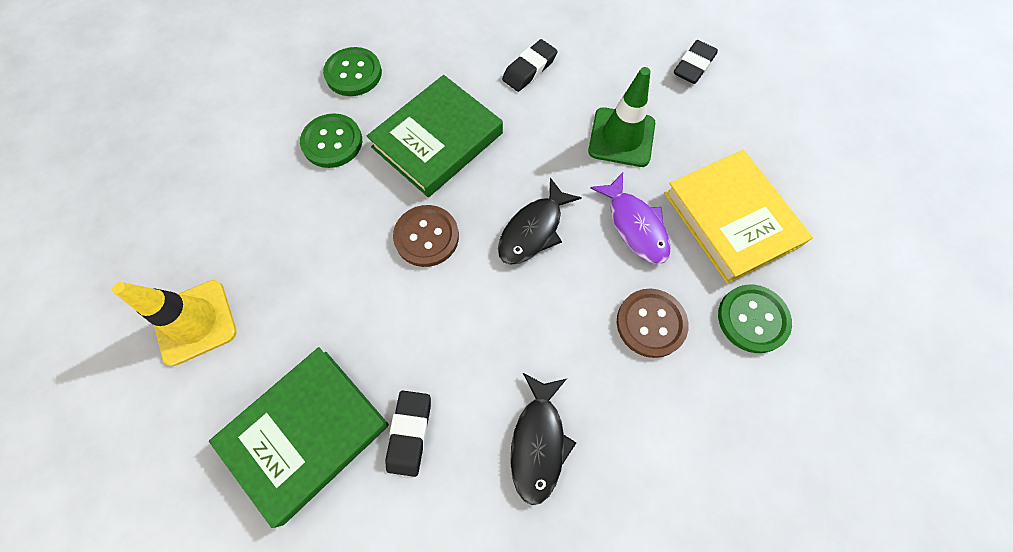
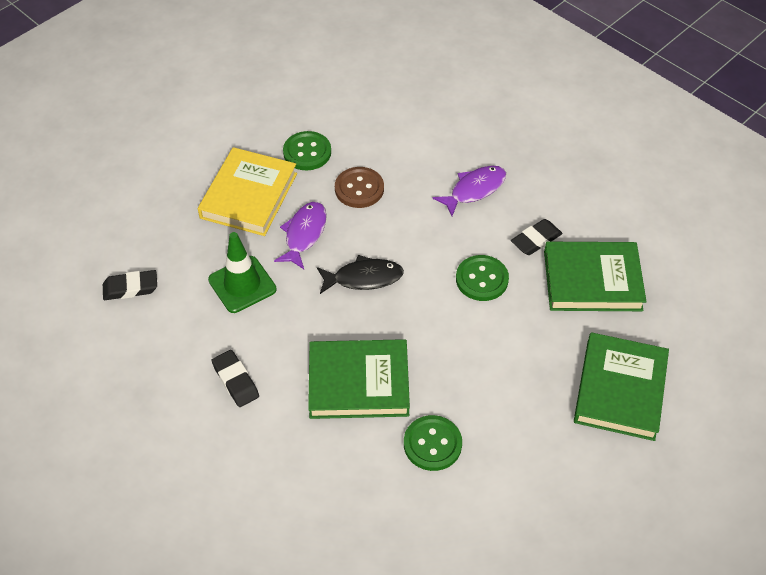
camera: 135 degrees left, 15 degrees down
yellow traffic cone [112,280,237,366] -> green book [574,332,669,441]
green button [323,47,382,96] -> green button moved to [456,255,509,301]
brown button [393,205,459,267] -> none
black eraser [502,39,558,92] -> black eraser turned 60 degrees clockwise [211,350,259,407]
black fish [510,373,576,505] -> purple fish [432,165,506,216]

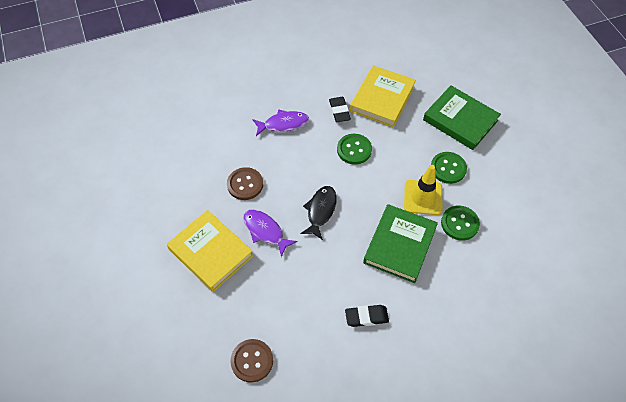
camera: 65 degrees left, 5 degrees up
black eraser [103,270,157,300] -> brown button [230,339,273,382]
green traffic cone [208,232,277,313] -> none
green button [283,131,331,170] -> green button moved to [431,152,467,184]
purple fish [432,165,506,216] -> purple fish turned 90 degrees clockwise [253,109,309,136]
green book [544,242,647,311] -> yellow book [350,65,416,127]
none -> yellow traffic cone [404,165,442,215]

